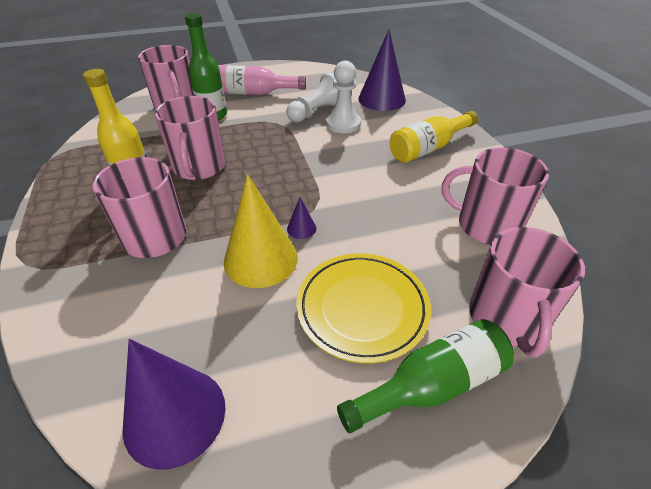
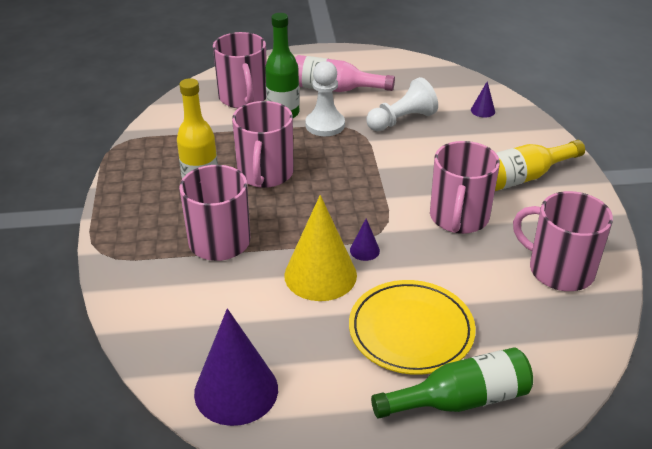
camera: 10 degrees right, 5 degrees down
white pawn [326,61,361,133] -> white pawn moved to [305,61,345,136]
purple cone [358,30,406,111] -> purple cone [471,82,495,118], size x0.43
pink mug [469,227,585,357] -> pink mug moved to [430,141,500,234]

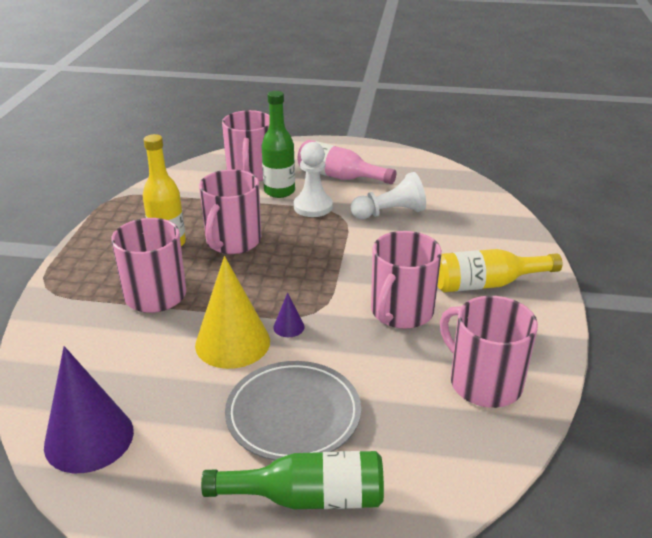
camera: 15 degrees right, 5 degrees down
yellow plate [349,280,476,375] -> grey plate [225,361,361,461]
purple cone [471,82,495,118] -> none

